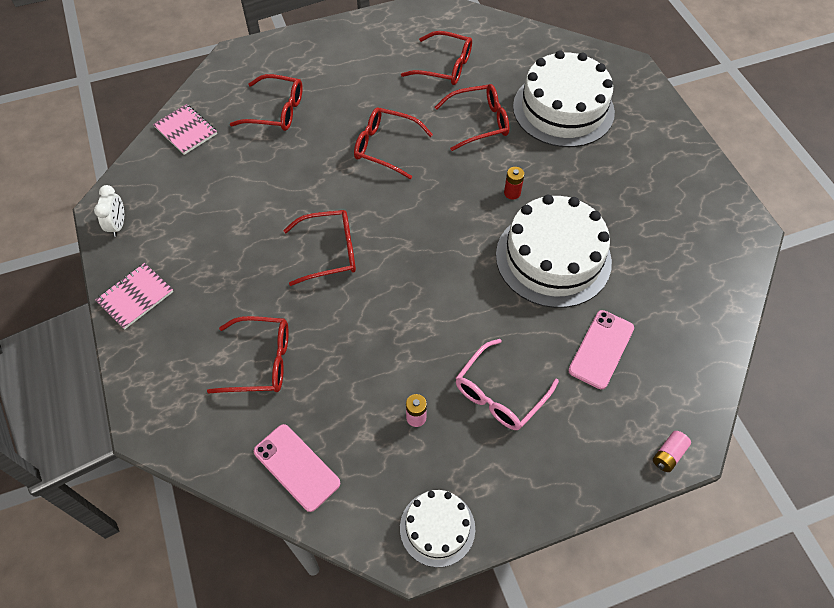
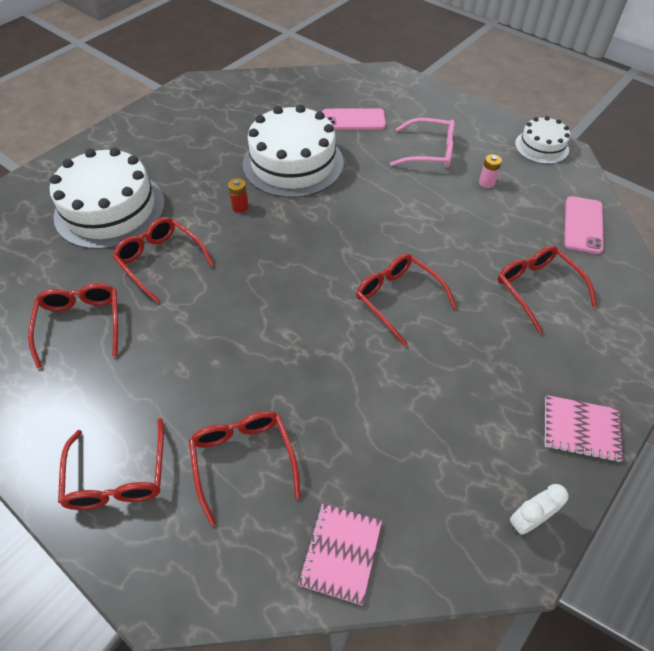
camera: 120 degrees left, 5 degrees down
red glasses [354,107,433,179] -> red glasses moved to [58,418,164,510]
pink battery [653,431,691,472] -> none

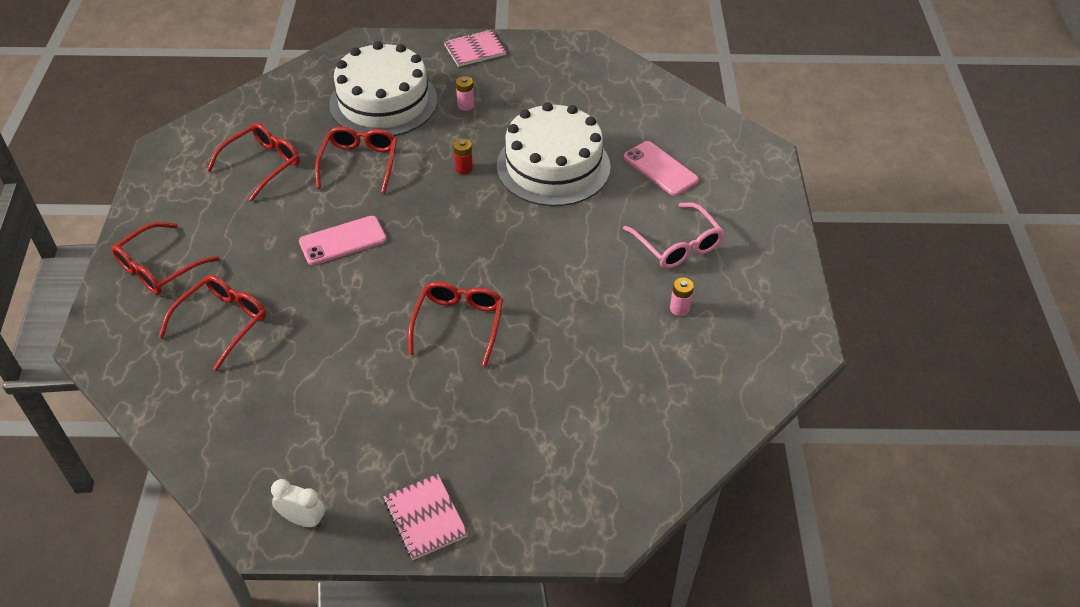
camera: 50 degrees right, 5 degrees down
pink notebook [298,504,382,605] -> pink notebook moved to [444,30,506,67]
red glasses [497,245,597,334] -> none
white cake [515,116,570,164] -> none
pink phone [564,196,604,254] -> pink phone moved to [299,216,387,265]
none -> pink battery [456,76,474,111]

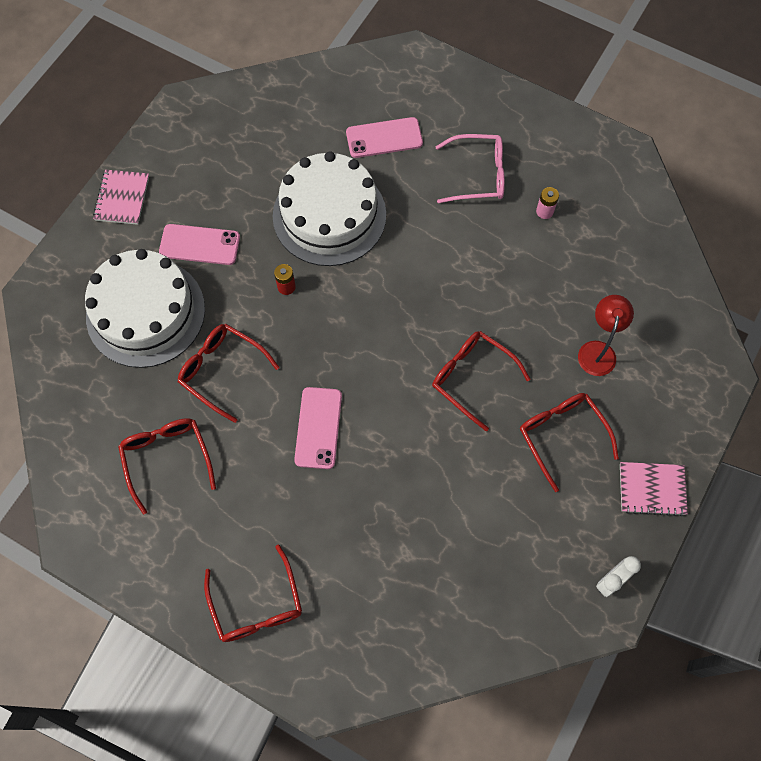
camera: 60 degrees left, 20 degrees up
red glasses [159,275,266,371] -> red glasses moved to [520,393,619,492]
pink battery [456,76,474,111] -> pink phone [159,224,240,265]
none -> red lamp [578,295,634,376]

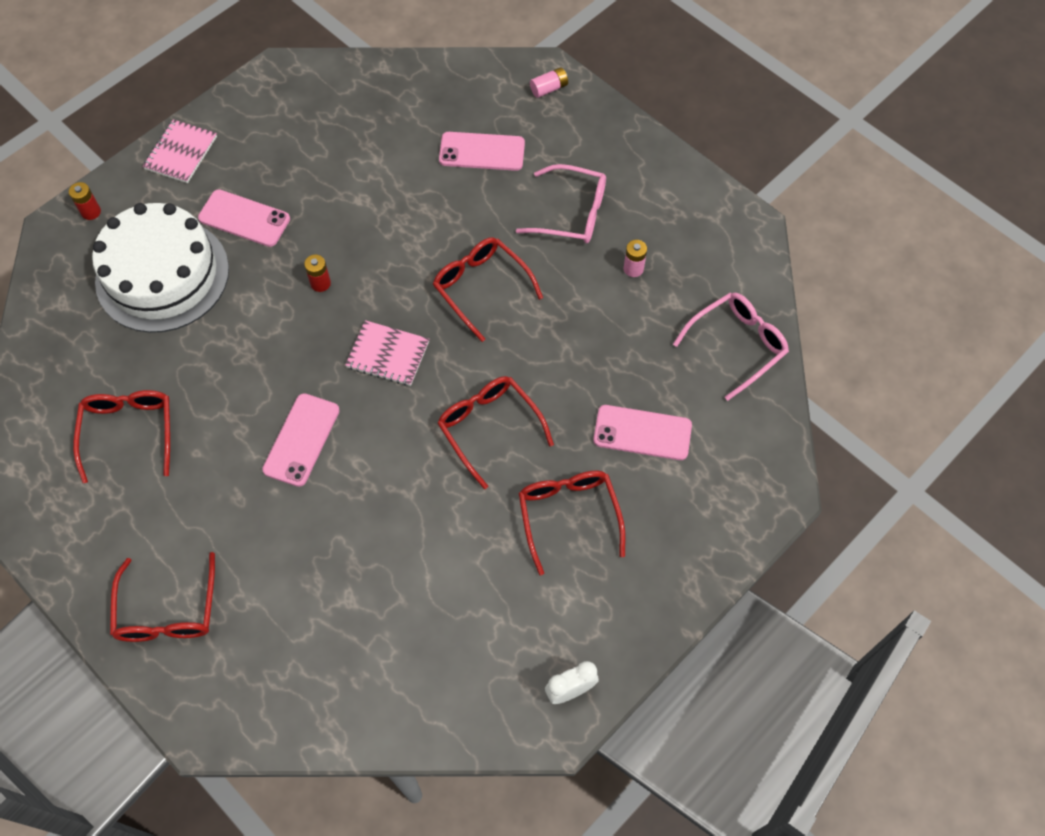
camera: 15 degrees right, 5 degrees down
red glasses [178,324,280,423] -> red glasses moved to [433,237,543,342]
white cake [273,151,386,266] -> none
red lamp [578,295,634,376] -> pink phone [593,405,692,460]
pink notebook [620,462,688,516] -> pink notebook moved to [345,320,429,386]
none -> red battery [69,182,101,220]
none -> pink battery [530,67,568,98]
none -> pink glasses [673,292,789,401]

